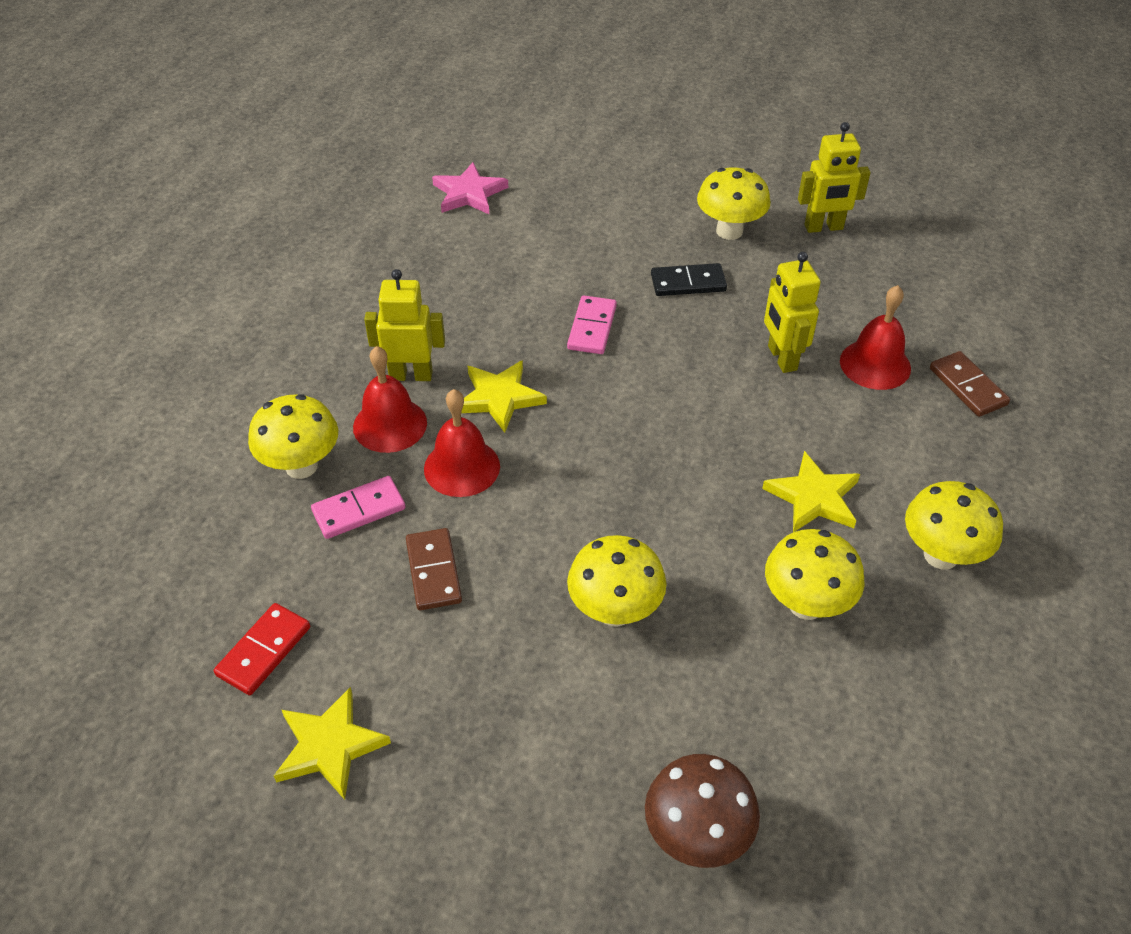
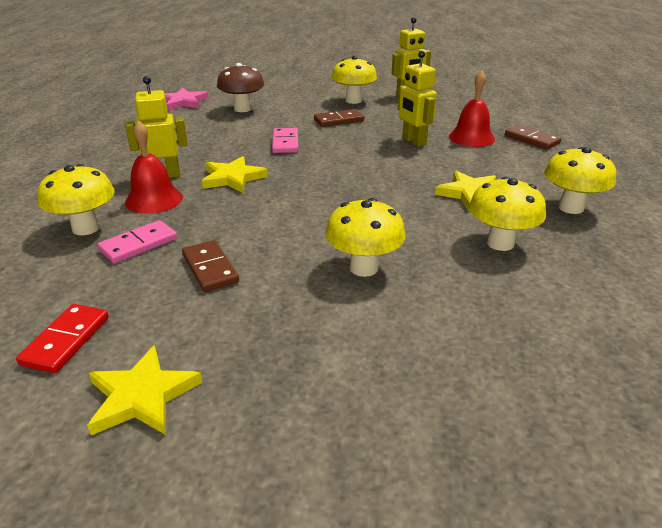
camera: 15 degrees left, 15 degrees down
red bell [424,389,500,497] -> none
brown mushroom [645,754,760,868] -> brown mushroom moved to [217,63,264,112]
black domino [651,263,727,296] -> brown domino [314,109,364,127]

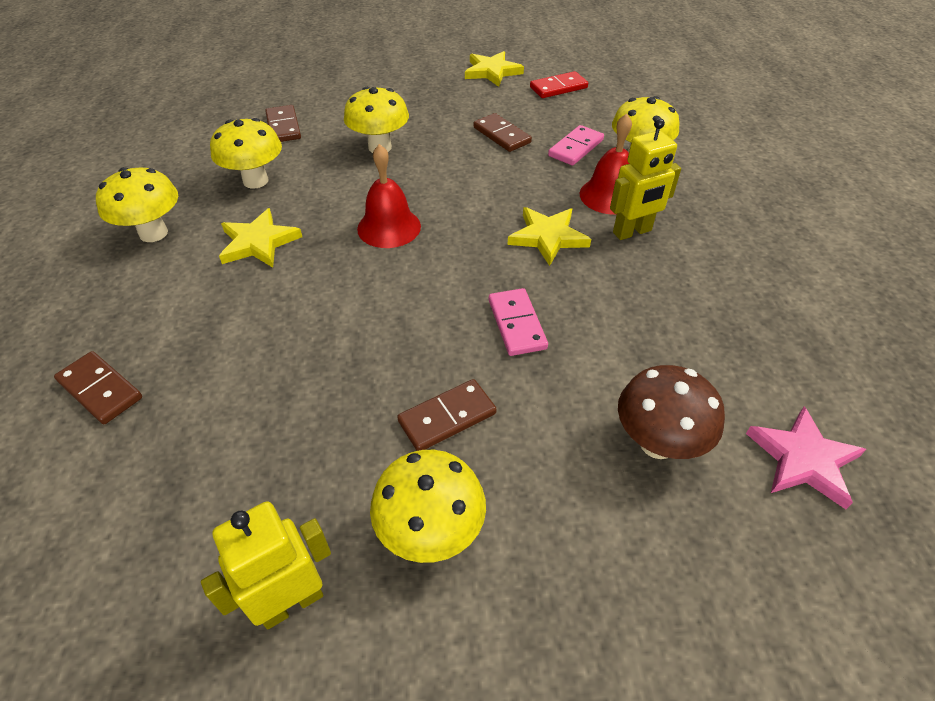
camera: 170 degrees right, 15 degrees up
red domino [16,304,109,373] -> red domino turned 60 degrees clockwise [530,71,588,98]
yellow robot [398,51,437,147] -> none
red bell [449,70,495,147] -> red bell moved to [357,144,421,248]
none -> brown domino [265,105,301,142]

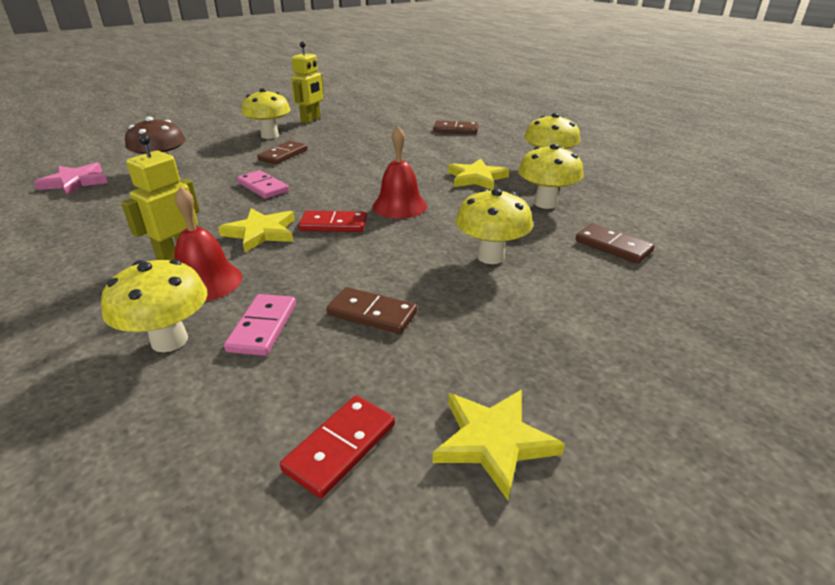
camera: 150 degrees right, 15 degrees down
none -> red domino [299,210,367,232]

